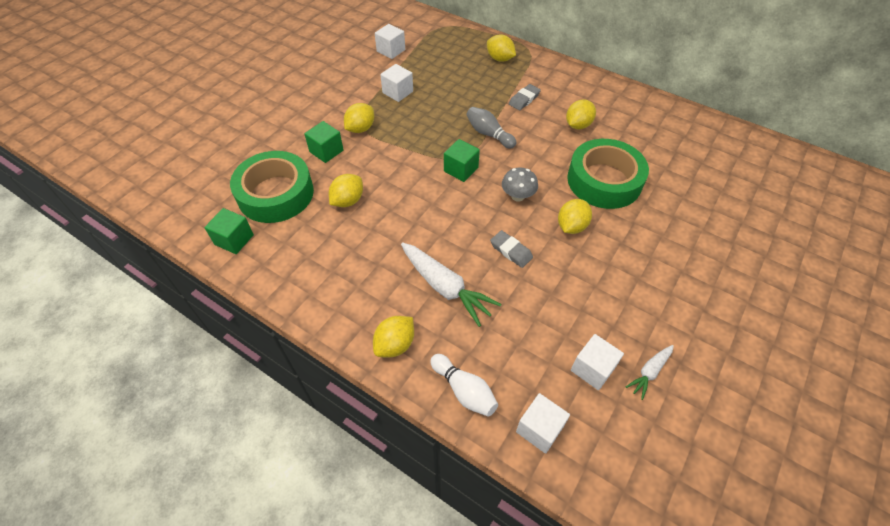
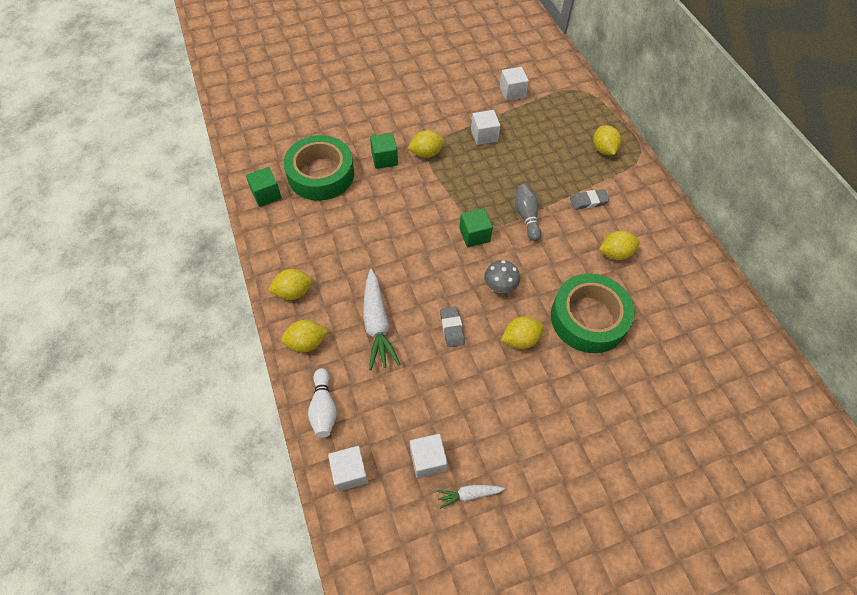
camera: 35 degrees right, 5 degrees up
yellow lemon [329,174,363,207] -> yellow lemon moved to [268,269,313,300]

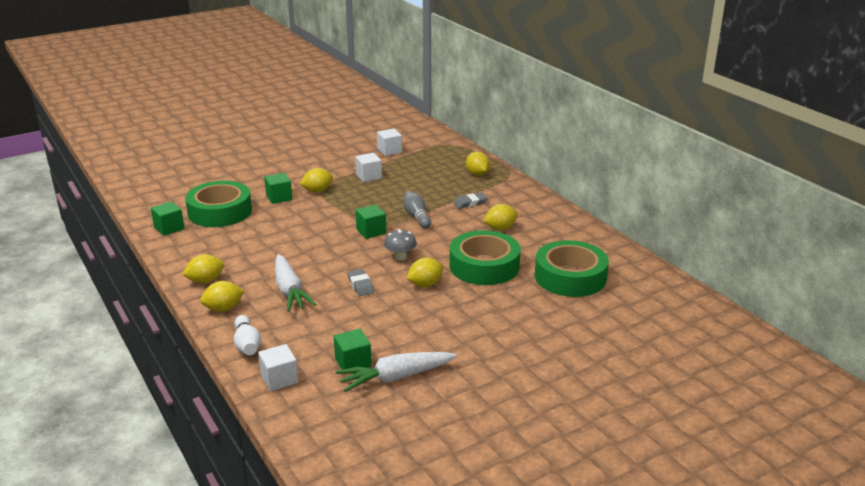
camera: 10 degrees left, 30 degrees down
white cube [410,434,448,478] -> green cube [334,329,372,370]
white carrot [436,485,505,509] -> white carrot [336,352,457,392], size x1.89
none -> green tape [535,240,609,297]

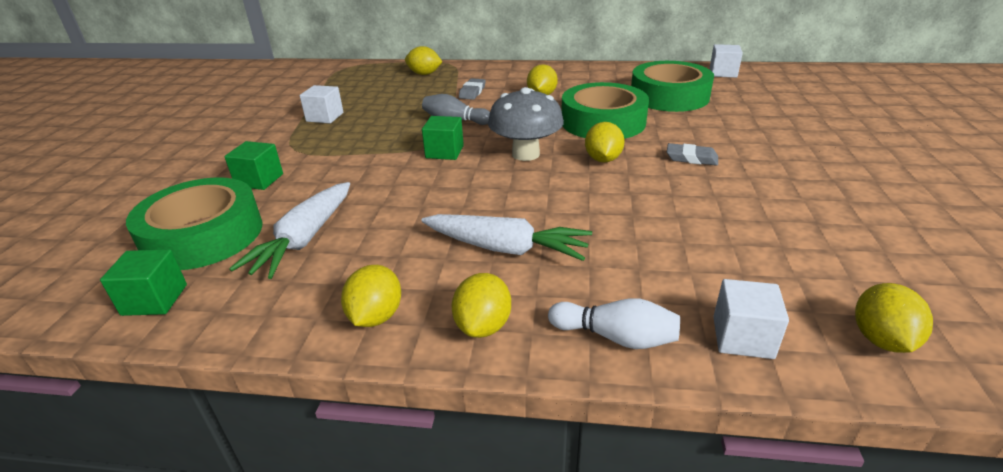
camera: 50 degrees left, 5 degrees up
yellow lemon [300,168,333,192] -> yellow lemon moved to [855,283,933,353]
green cube [334,329,372,370] -> none
white carrot [336,352,457,392] -> white carrot moved to [229,182,350,279]
grey eraser [348,269,374,296] -> grey eraser moved to [667,143,718,166]
white cube [377,129,402,156] -> white cube moved to [710,44,743,78]
grey mushroom [384,229,417,261] -> grey mushroom [488,87,564,161], size x1.67

